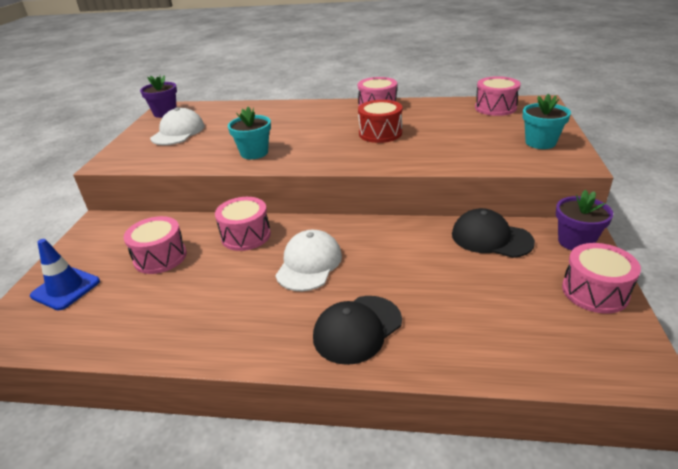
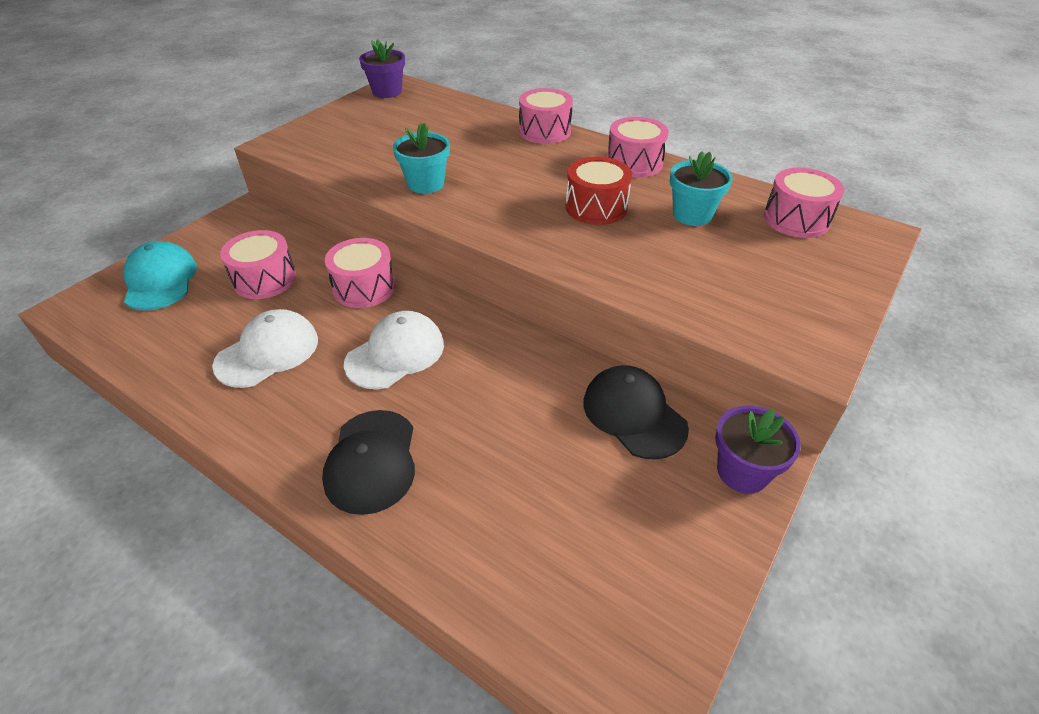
camera: 25 degrees right, 10 degrees up
blue traffic cone [30,239,100,310] -> turquoise cap [123,241,197,311]
white cap [150,107,205,145] -> white cap moved to [212,309,318,388]
black cap [313,296,402,365] -> black cap turned 75 degrees counterclockwise [322,410,415,515]
turquoise flower pot [522,94,571,149] -> turquoise flower pot moved to [670,151,733,226]
pink drum [562,243,641,314] -> pink drum moved to [519,88,573,144]

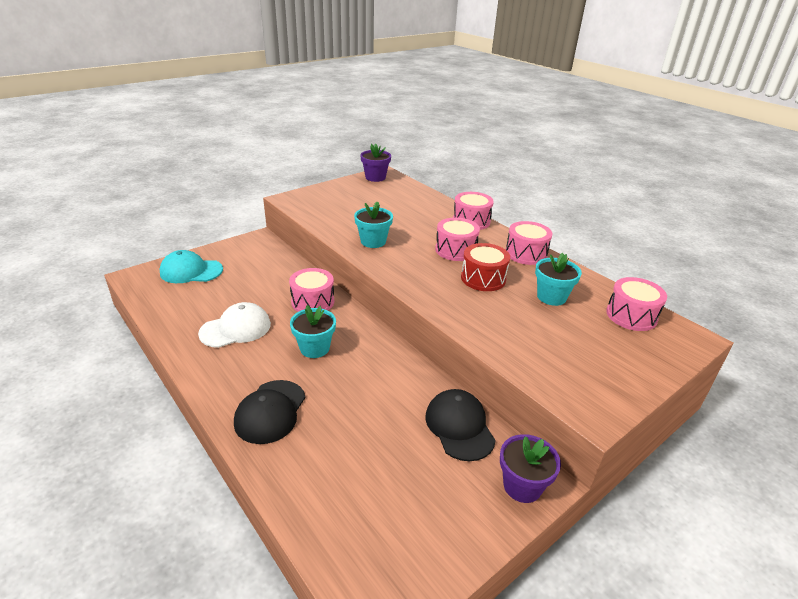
camera: 15 degrees right, 10 degrees down
turquoise cap [123,241,197,311] -> turquoise cap turned 90 degrees counterclockwise [160,250,223,283]
pink drum [220,230,296,299] -> pink drum moved to [435,218,480,261]
white cap [344,311,444,389] -> turquoise flower pot [290,305,336,358]

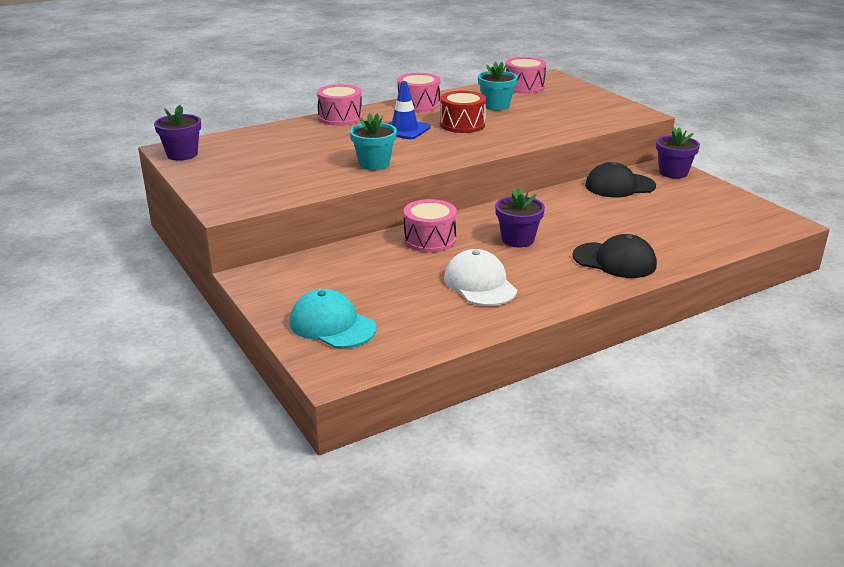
camera: 80 degrees left, 5 degrees down
turquoise cap [160,250,223,283] -> turquoise cap turned 120 degrees clockwise [289,289,376,348]
turquoise flower pot [290,305,336,358] -> purple flower pot [495,188,545,247]
pink drum [435,218,480,261] -> blue traffic cone [388,81,430,139]

